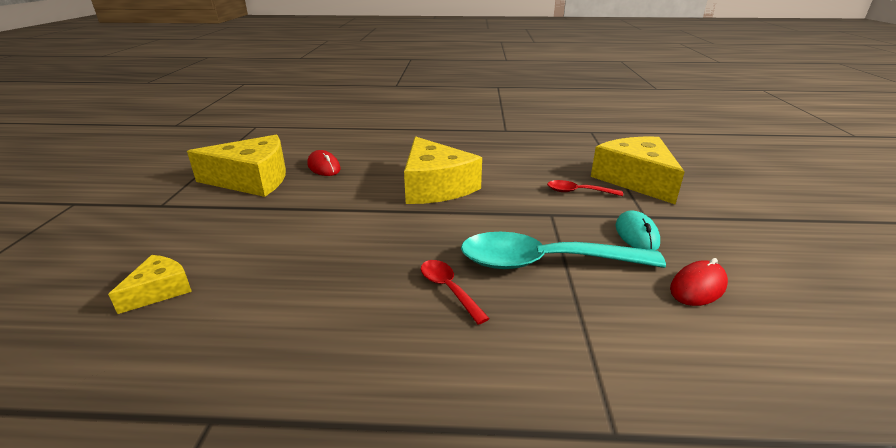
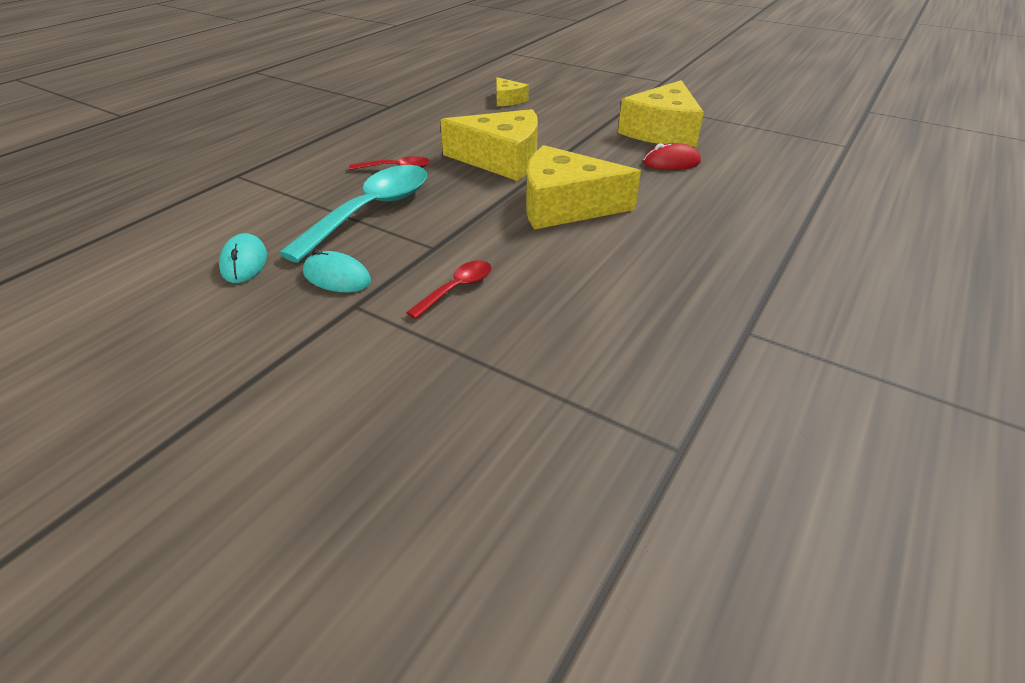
camera: 120 degrees right, 10 degrees up
yellow cheese [591,137,685,205] -> yellow cheese moved to [440,109,538,181]
red mouse [670,258,728,306] -> turquoise mouse [219,233,267,283]

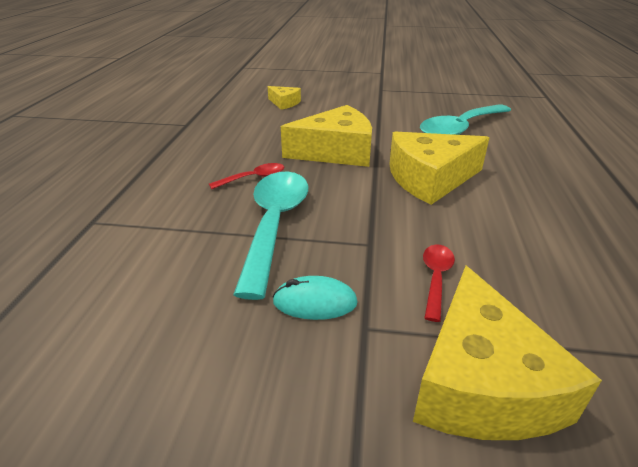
camera: 25 degrees left, 5 degrees down
turquoise mouse [219,233,267,283] -> none
yellow cheese [618,80,704,147] -> yellow cheese moved to [413,266,602,440]
red mouse [643,143,701,170] -> turquoise spoon [420,104,511,135]

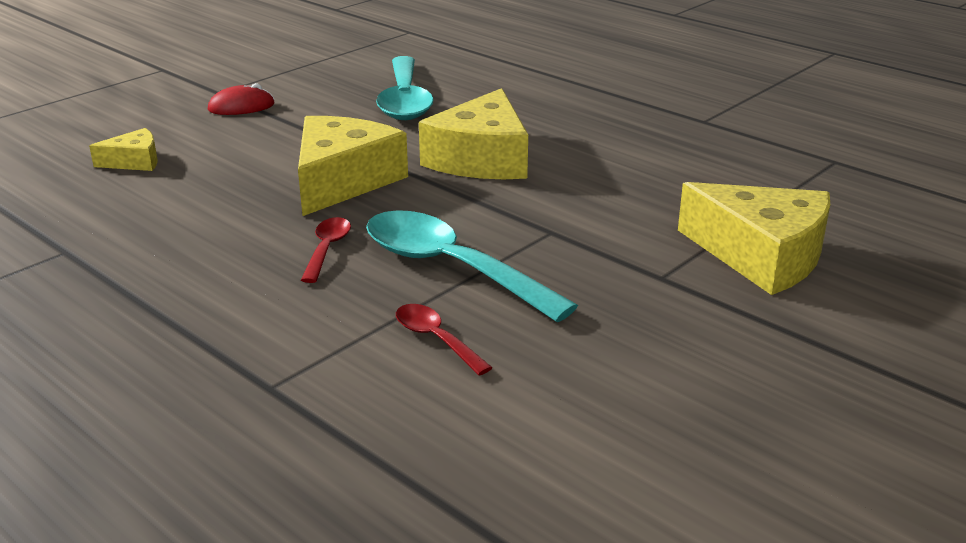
camera: 55 degrees left, 5 degrees down
turquoise mouse [272,276,358,320] -> none
red spoon [423,245,455,322] -> red spoon moved to [396,304,493,376]
none -> red mouse [208,83,275,115]

